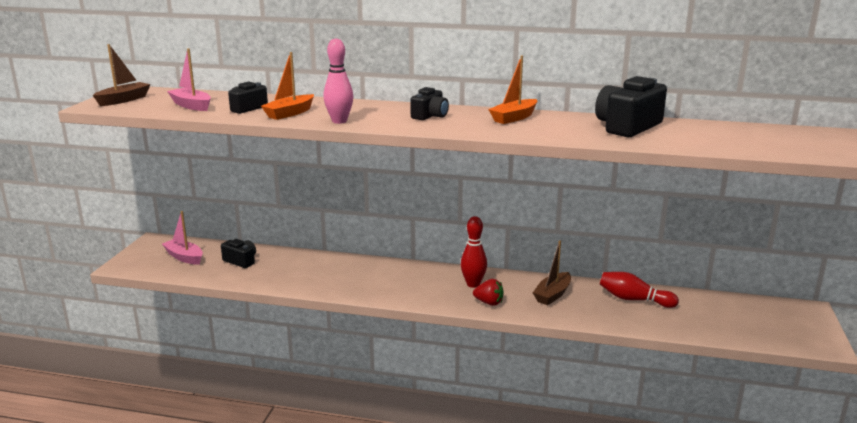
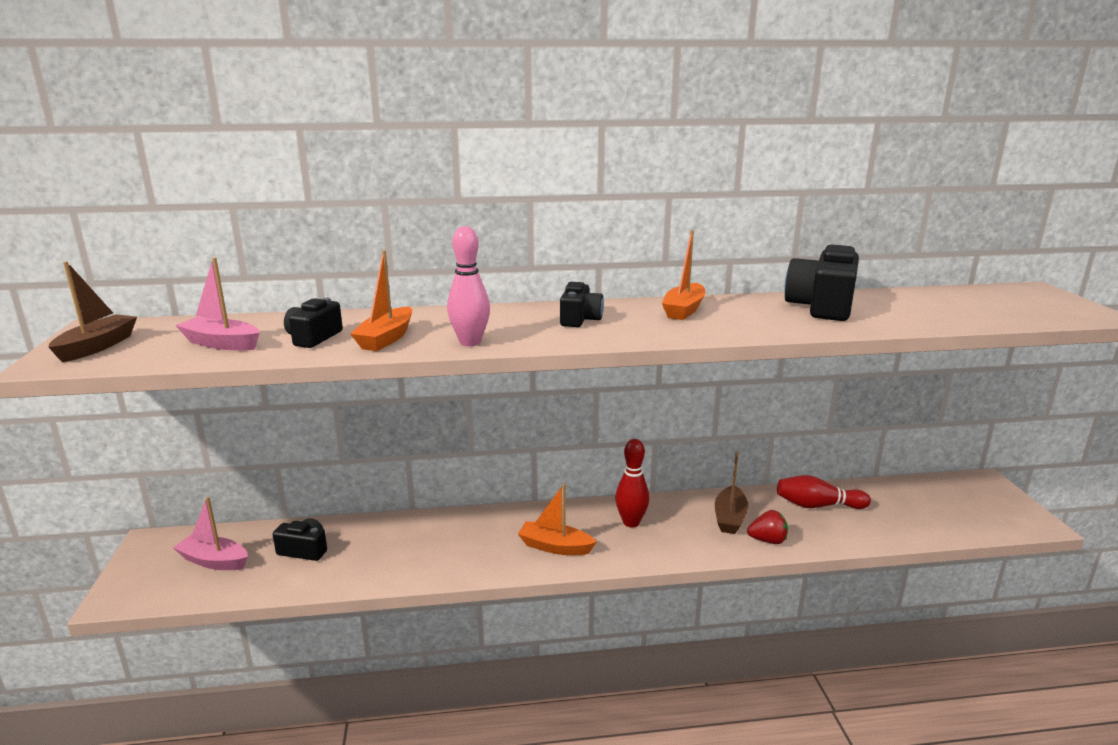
camera: 20 degrees left, 0 degrees up
red strawberry [473,279,504,306] -> red strawberry moved to [747,510,788,544]
none -> orange boat [518,484,597,555]

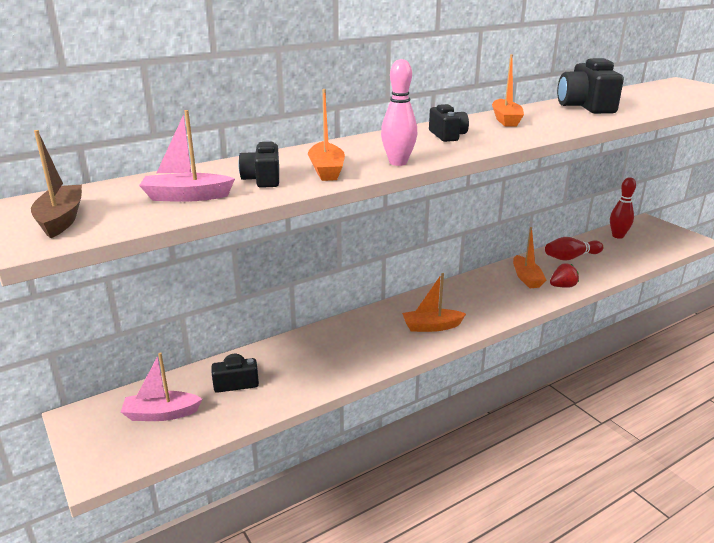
camera: 25 degrees left, 5 degrees up
red bowling pin [615,439,650,527] -> red bowling pin moved to [610,177,636,239]
brown boat [715,452,748,534] -> orange boat [513,227,546,288]

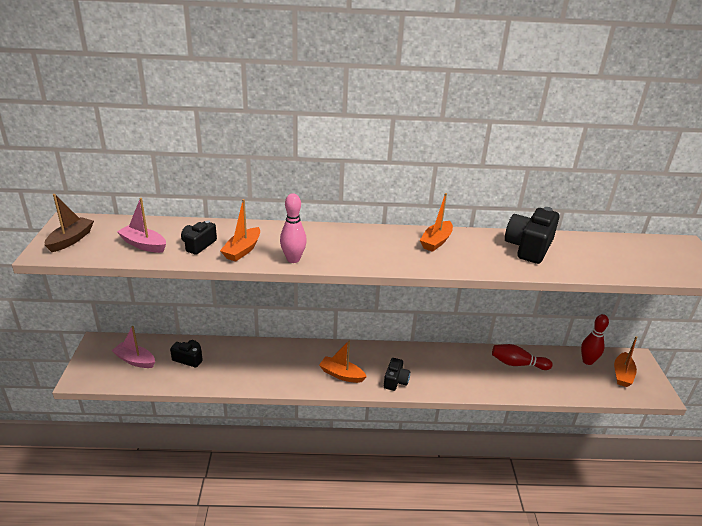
camera: 30 degrees right, 5 degrees up
black camera [429,104,469,142] -> black camera moved to [384,358,410,391]
orange boat [513,227,546,288] -> orange boat moved to [614,336,638,387]
red strawberry [550,263,579,288] -> none

